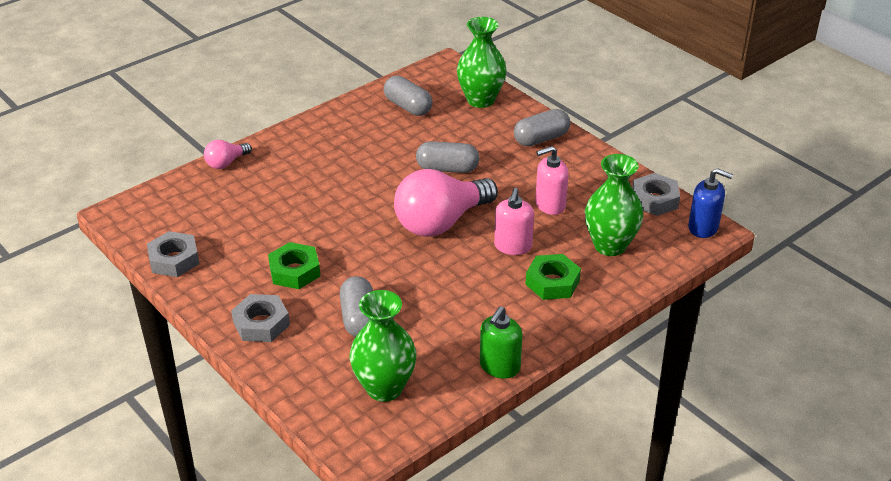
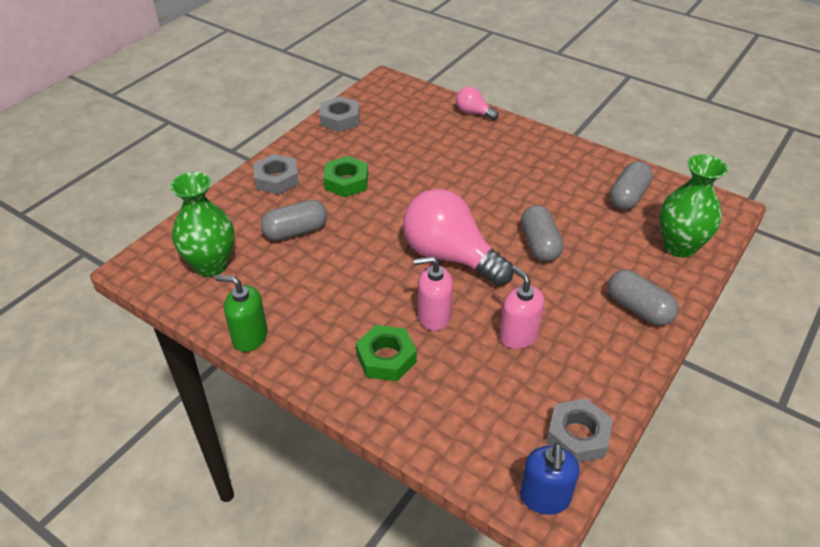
camera: 75 degrees right, 5 degrees up
green vase [585,154,644,256] -> none

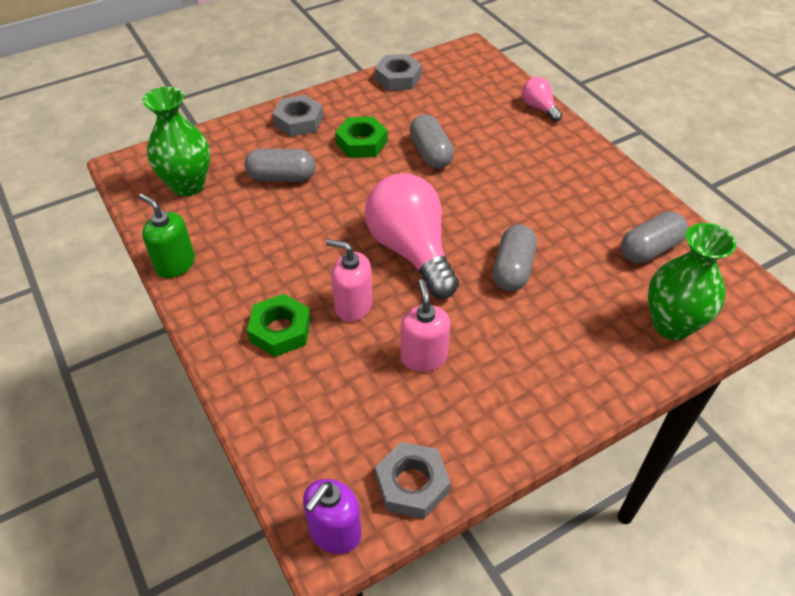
camera: 25 degrees right, 5 degrees up
blue soap dispenser [520,443,580,515] -> purple soap dispenser [303,479,362,554]
grey capsule [608,270,679,326] -> grey capsule moved to [410,114,454,169]

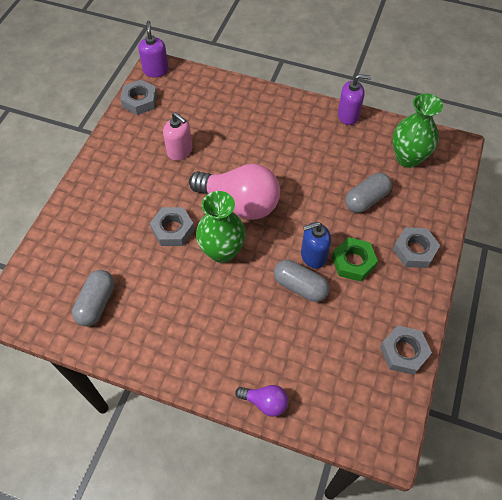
camera: 140 degrees right, 10 degrees up
green soap dispenser [139,193,195,278] -> purple soap dispenser [338,74,371,125]
green nut [247,294,311,357] -> none
pink soap dispenser [326,239,372,322] -> none
grey capsule [493,225,537,291] -> grey nut [150,207,194,246]
pink light bulb [522,77,562,122] -> purple light bulb [235,385,288,417]
green vase [648,223,736,340] -> green vase moved to [196,191,246,263]
none -> blue soap dispenser [301,222,331,269]

